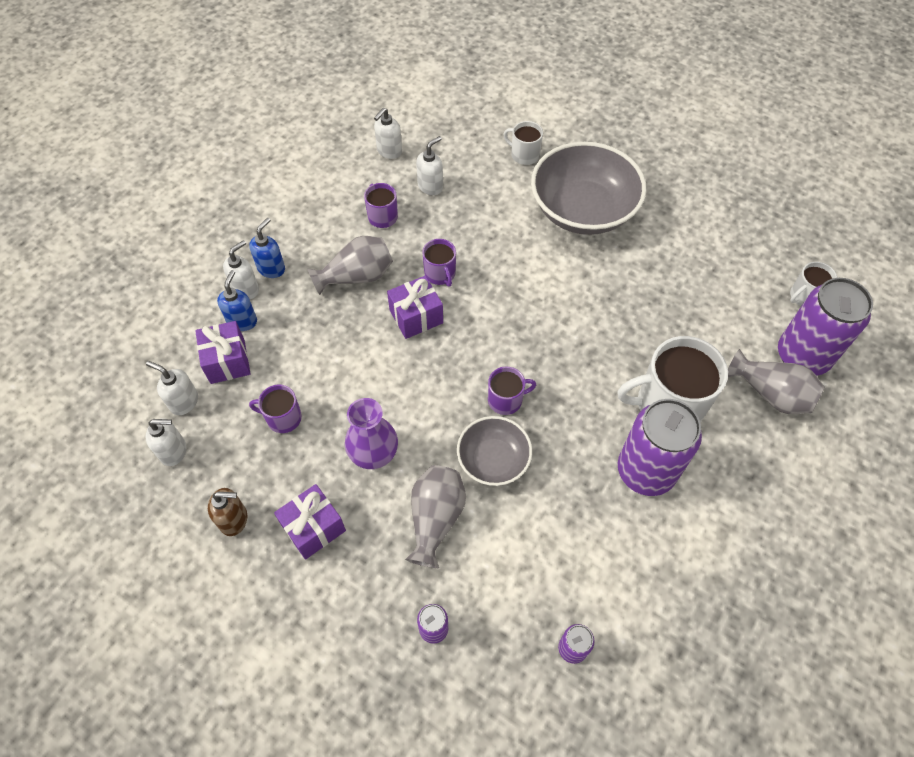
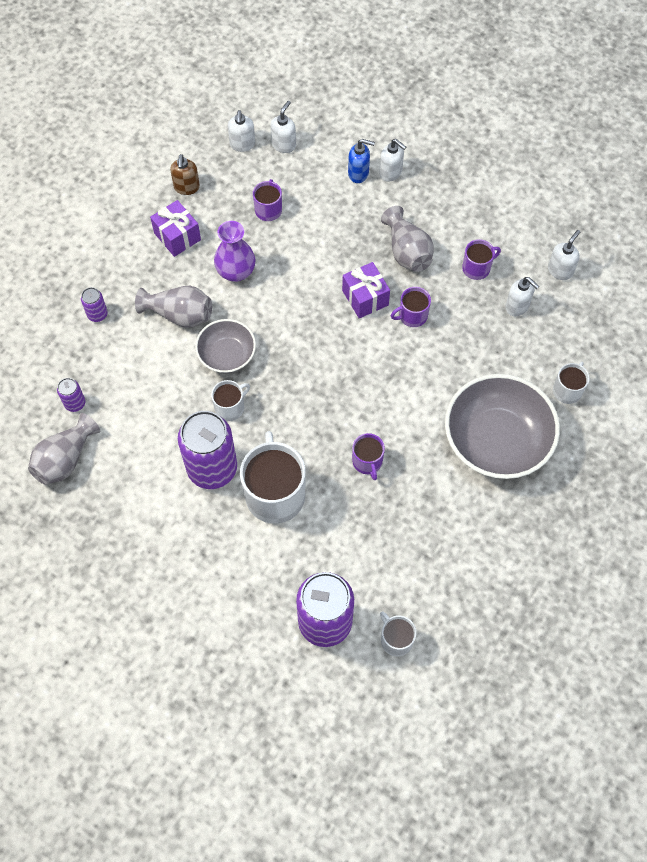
camera: 90 degrees right, 5 degrees up
purple gift [195,321,251,384] -> none
blue soap dispenser [249,218,285,278] -> none
white soap dispenser [374,108,402,159] -> white soap dispenser turned 90 degrees clockwise [548,230,580,280]
purple mug [488,367,536,415] -> purple mug moved to [352,433,385,480]
grey vase [728,349,825,414] -> grey vase moved to [28,413,100,485]
none -> white mug [211,380,250,421]

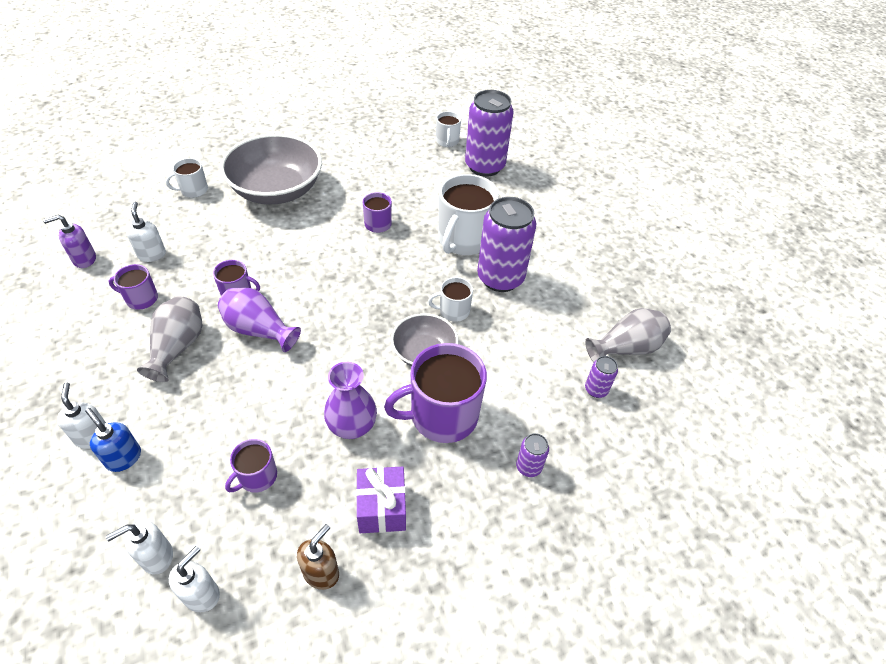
camera: 150 degrees left, 15 degrees down
grey vase [135,286,212,328] -> purple mug [384,343,487,443]
purple gift [342,262,390,318] -> purple vase [218,287,301,352]
white soap dispenser [548,230,580,280] -> purple soap dispenser [43,215,96,268]

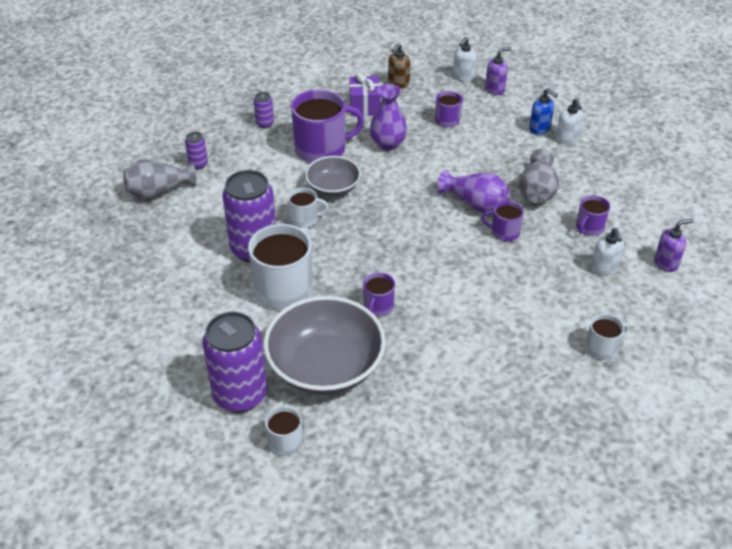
camera: 175 degrees left, 5 degrees down
white soap dispenser [106,520,173,574] -> purple soap dispenser [485,47,511,95]
purple mug [108,264,158,310] -> purple mug turned 120 degrees clockwise [576,195,610,236]
grey bowl [220,134,322,205] -> grey bowl moved to [263,296,386,395]

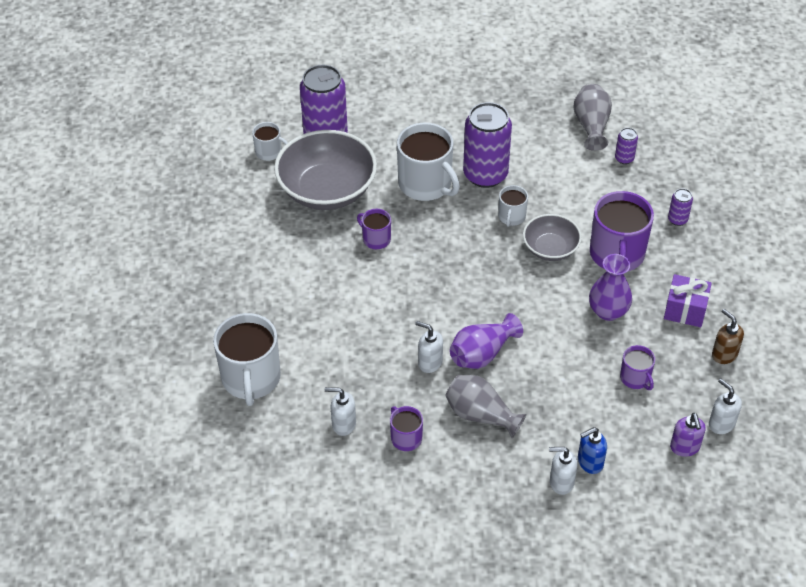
camera: 110 degrees right, 5 degrees up
purple mug [482,200,524,241] -> white soap dispenser [415,321,443,373]
white mug [586,314,629,360] -> white mug [213,313,281,406], size x1.96
purple soap dispenser [655,219,694,272] -> none

